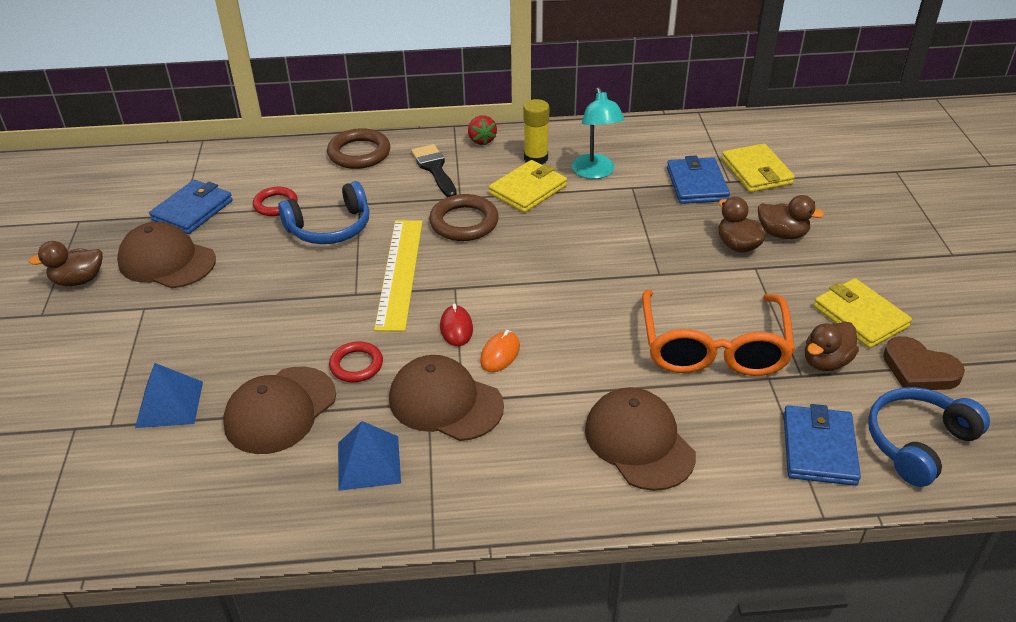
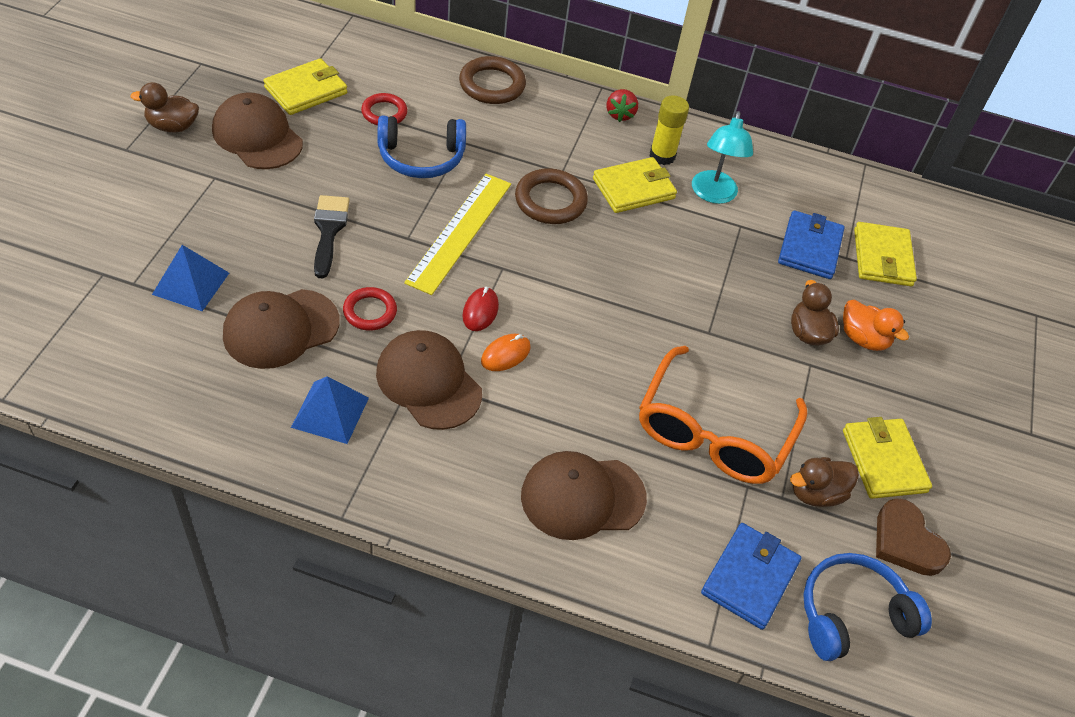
camera: 15 degrees right, 10 degrees up
blue wallet [149,180,233,234] -> yellow wallet [263,58,347,115]
black brush [411,144,457,197] -> black brush moved to [314,195,350,278]
brown cap [585,387,696,491] -> brown cap turned 90 degrees counterclockwise [521,451,647,540]
brown duck [758,195,824,239] -> orange duck [843,300,909,351]

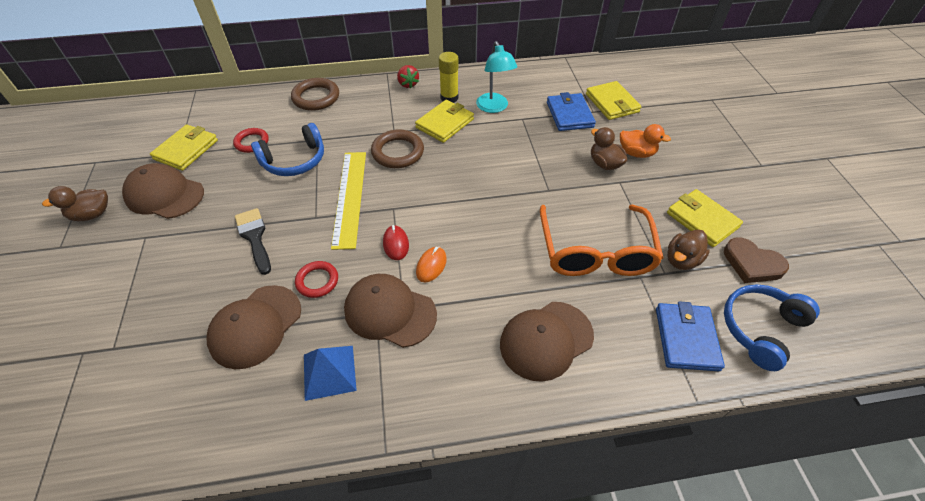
camera: 20 degrees left, 0 degrees up
blue pyramid [152,245,229,311] -> none

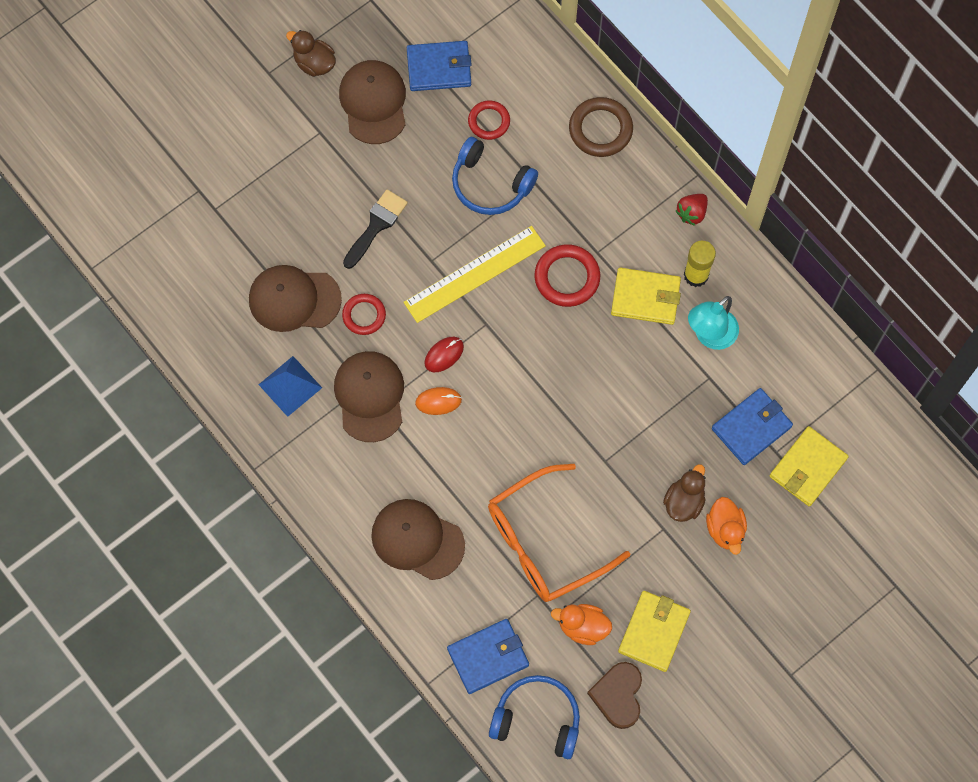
camera: 60 degrees right, 20 degrees up
yellow wallet [150,124,218,171] -> blue wallet [407,41,472,91]
brown ring [371,130,424,168] -> red ring [535,244,600,307]
brown duck [667,229,710,270] -> orange duck [551,604,612,645]

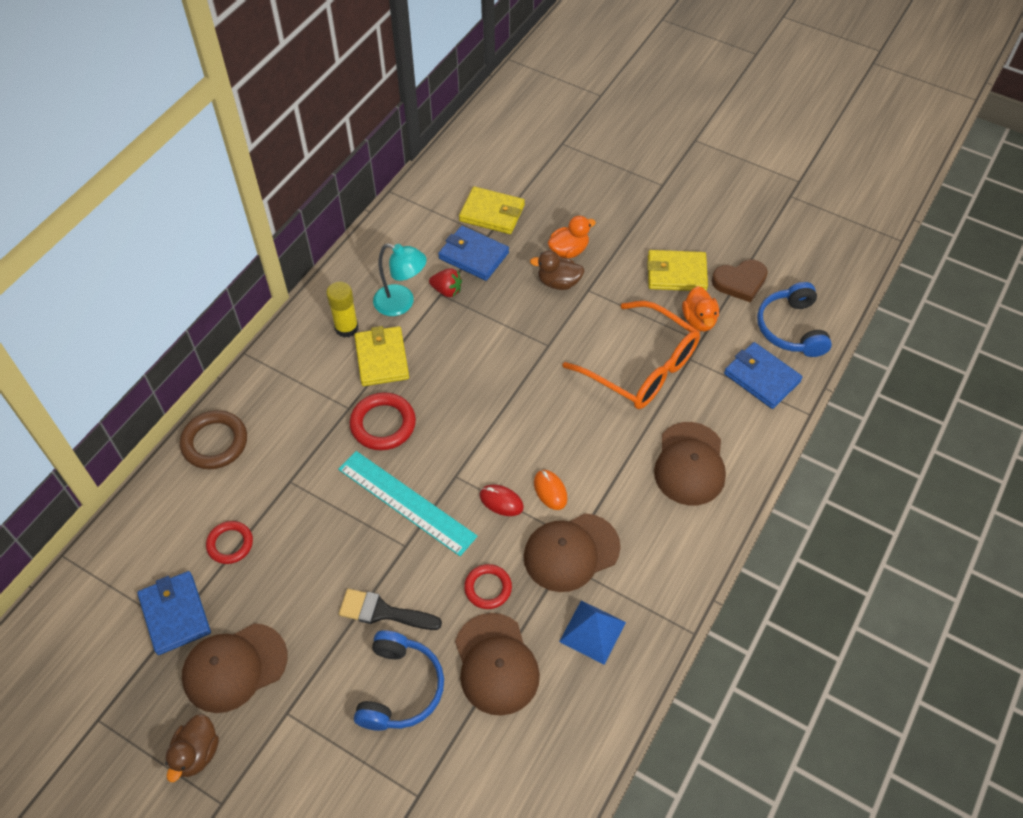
camera: 110 degrees left, 15 degrees down
yellow ruler [403,226,546,323] -> turquoise ruler [338,451,477,556]
blue headphones [452,137,538,215] -> blue headphones moved to [354,631,444,731]
red strawberry [676,194,708,226] -> red strawberry moved to [429,269,462,297]

